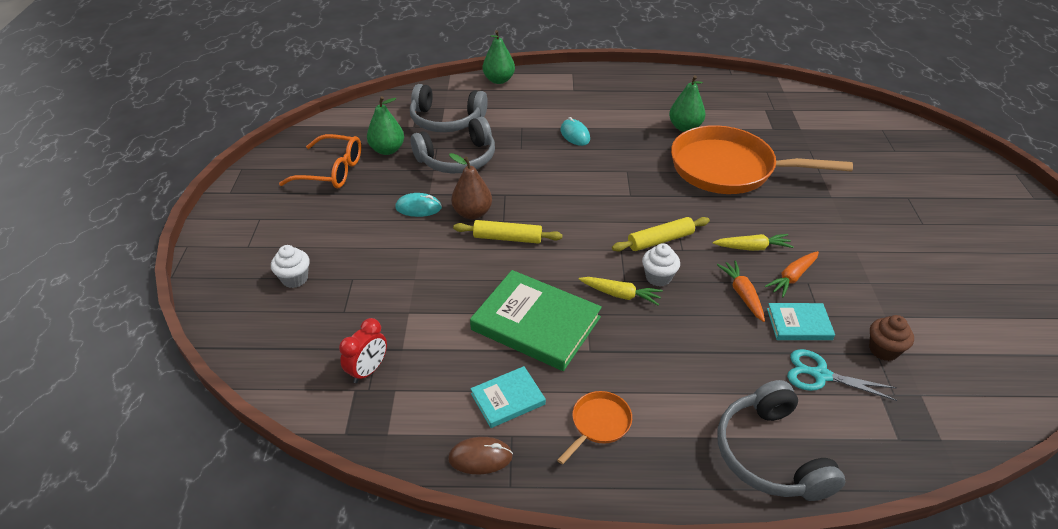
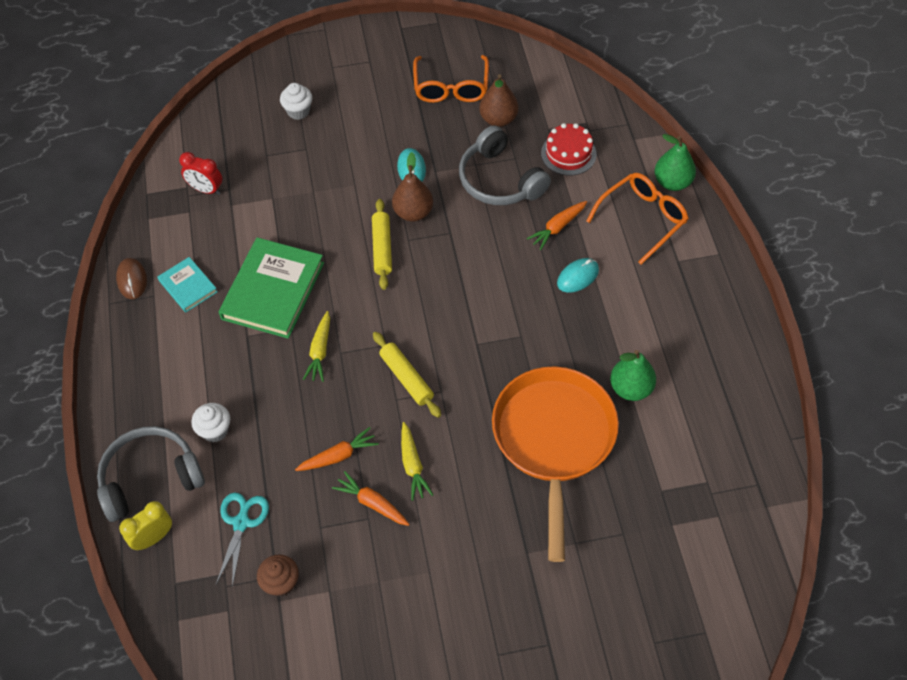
camera: 80 degrees right, 15 degrees up
green pear [367,96,404,155] -> brown pear [479,74,519,127]
grey headphones [410,84,488,132] -> red cake [541,123,597,175]
orange pan [557,391,632,465] -> none
white cupcake [642,243,680,286] -> white cupcake moved to [191,403,230,442]
turquoise book [767,303,835,340] -> none
none -> yellow clock [119,501,172,550]
none -> orange carrot [527,201,587,250]
none -> orange glasses [587,173,689,265]

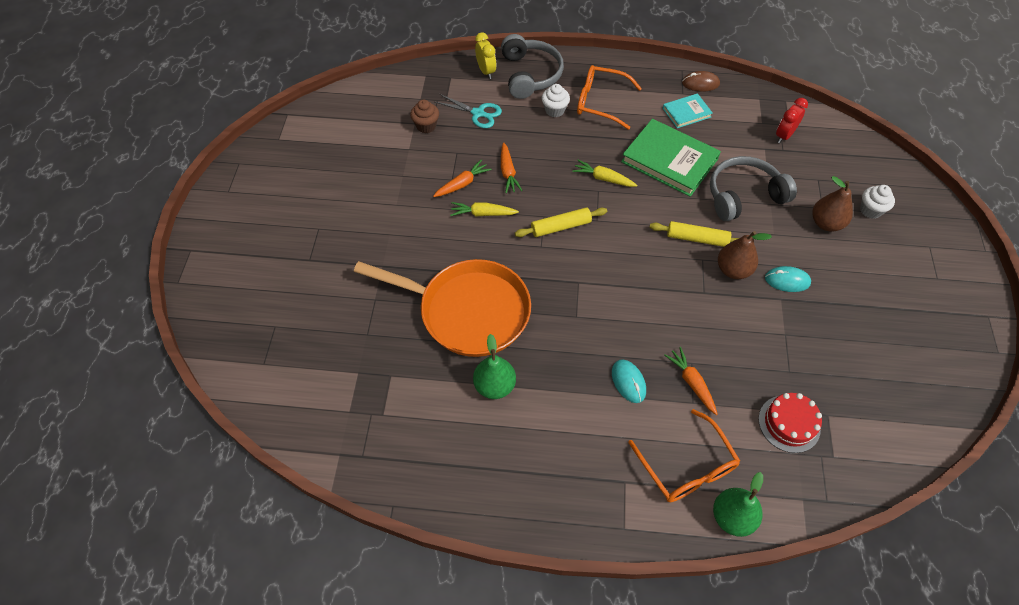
camera: 105 degrees right, 0 degrees up
orange glasses [413,55,489,103] -> orange glasses moved to [577,65,642,130]
grey headphones [459,125,551,205] -> grey headphones moved to [710,156,797,221]
brown pear [479,74,519,127] -> brown pear moved to [812,176,853,232]

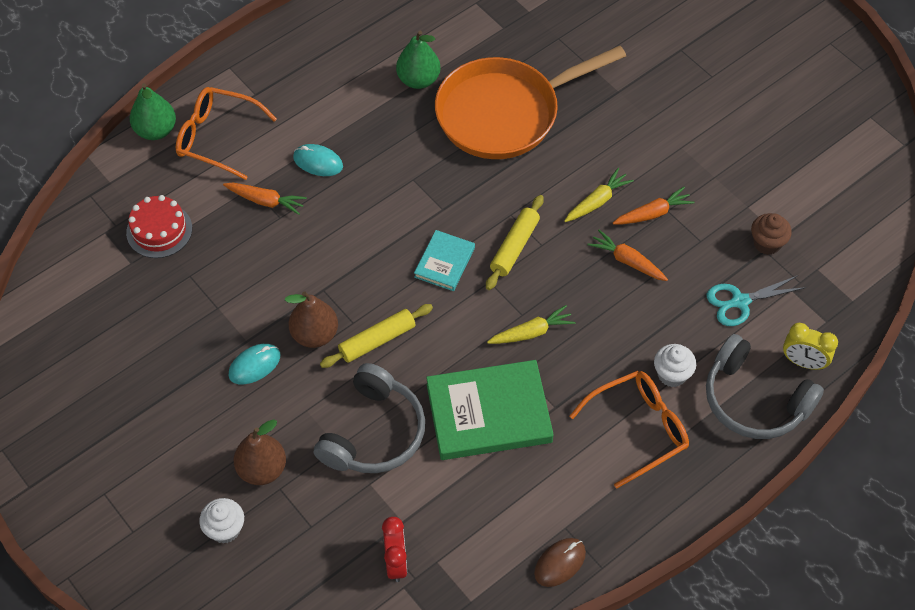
camera: 135 degrees right, 0 degrees up
orange carrot [433,160,491,197] -> orange carrot turned 120 degrees counterclockwise [613,187,695,224]
turquoise book [663,93,713,128] -> turquoise book moved to [414,230,475,291]

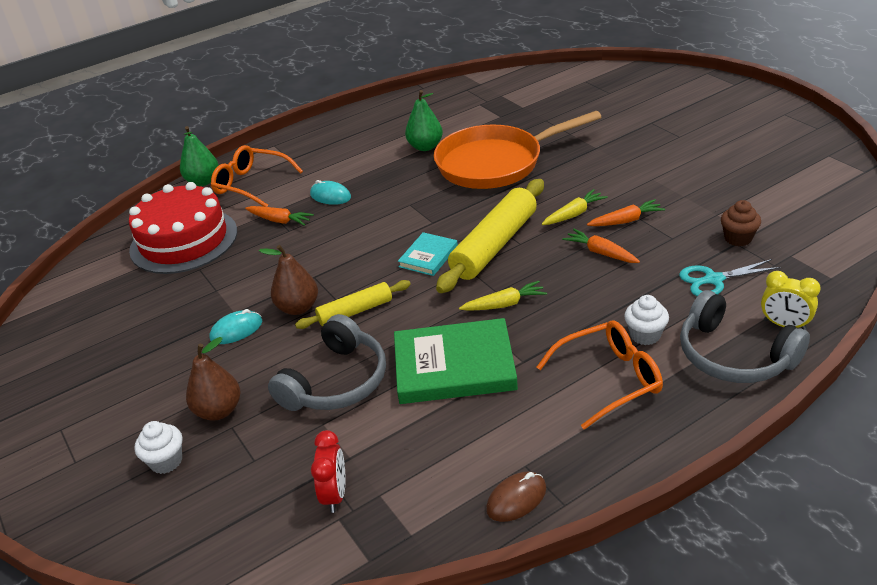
camera: 10 degrees right, 20 degrees down
red cake [126,195,192,258] -> red cake [129,182,237,274], size x1.86
yellow rolling pin [486,195,544,290] -> yellow rolling pin [436,179,544,293], size x1.75

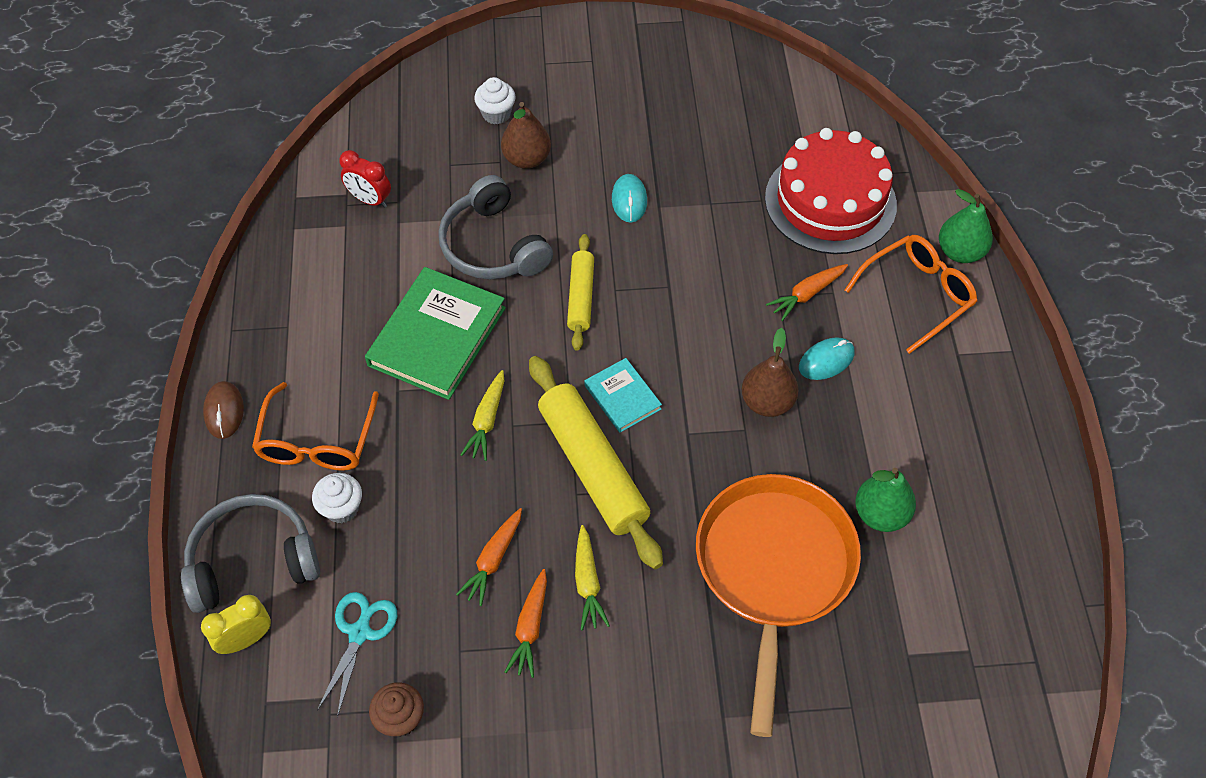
camera: 115 degrees right, 20 degrees up
brown pear [259,245,318,315] -> brown pear moved to [742,328,799,417]
brown mouse [486,472,546,522] -> brown mouse moved to [203,381,244,439]
orange carrot [562,229,640,263] -> orange carrot turned 135 degrees clockwise [456,508,522,606]

